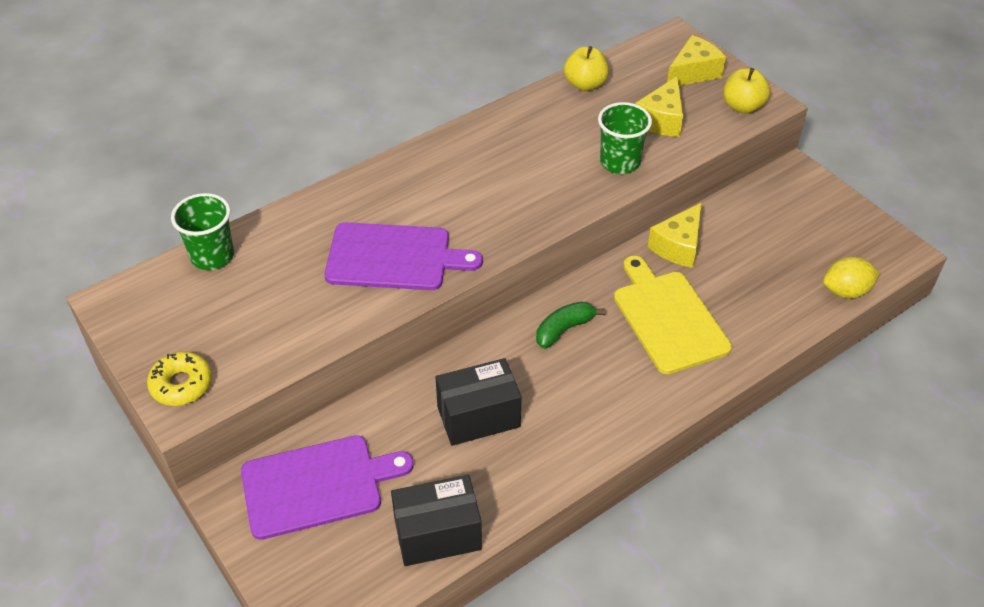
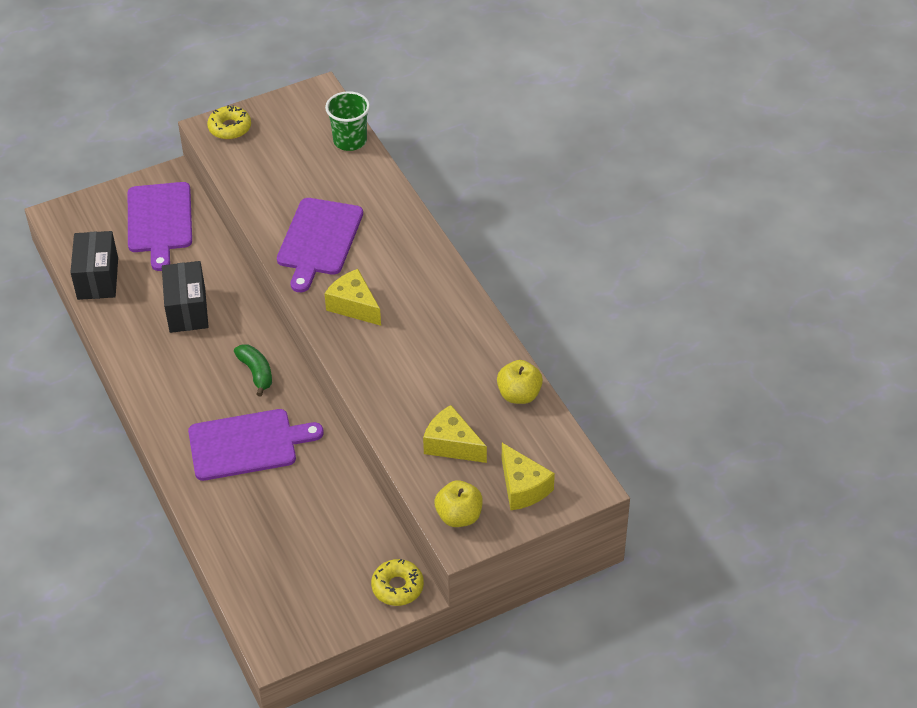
camera: 100 degrees right, 0 degrees up
green cup [598,102,652,174] -> none
yellow cutting board [614,256,732,374] -> purple cutting board [188,409,324,481]
yellow cheese [648,203,702,268] -> yellow cheese moved to [324,269,381,326]
yellow lemon [823,257,880,299] -> none
none -> yellow donut [371,559,424,606]

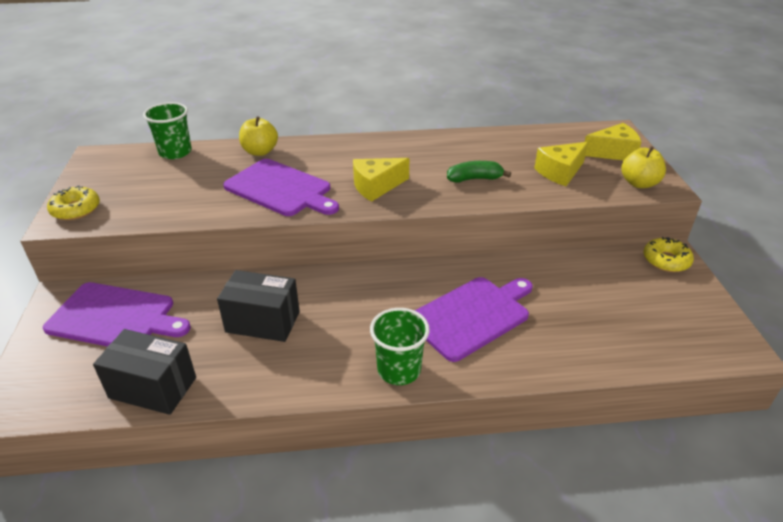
camera: 70 degrees left, 10 degrees down
purple cutting board [188,409,324,481] -> purple cutting board turned 45 degrees clockwise [415,277,533,362]
green banana [234,344,272,397] -> green banana moved to [447,161,511,183]
yellow apple [497,360,543,404] -> yellow apple moved to [239,116,278,156]
none -> green cup [370,308,430,385]

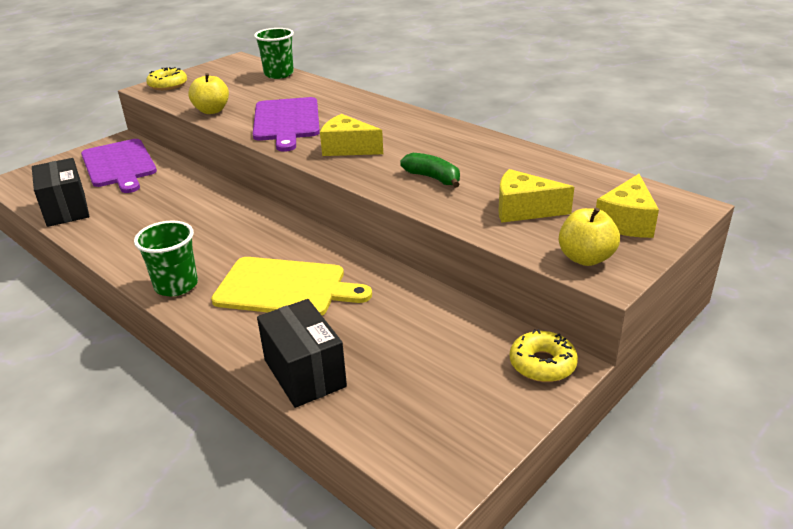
camera: 50 degrees right, 5 degrees down
black box [217,270,300,342] -> black box moved to [257,299,347,408]
yellow apple [239,116,278,156] -> yellow apple moved to [188,73,229,114]
purple cutting board [415,277,533,362] -> yellow cutting board [211,257,372,316]
yellow cheese [585,123,641,161] -> yellow cheese turned 75 degrees clockwise [596,174,659,238]

